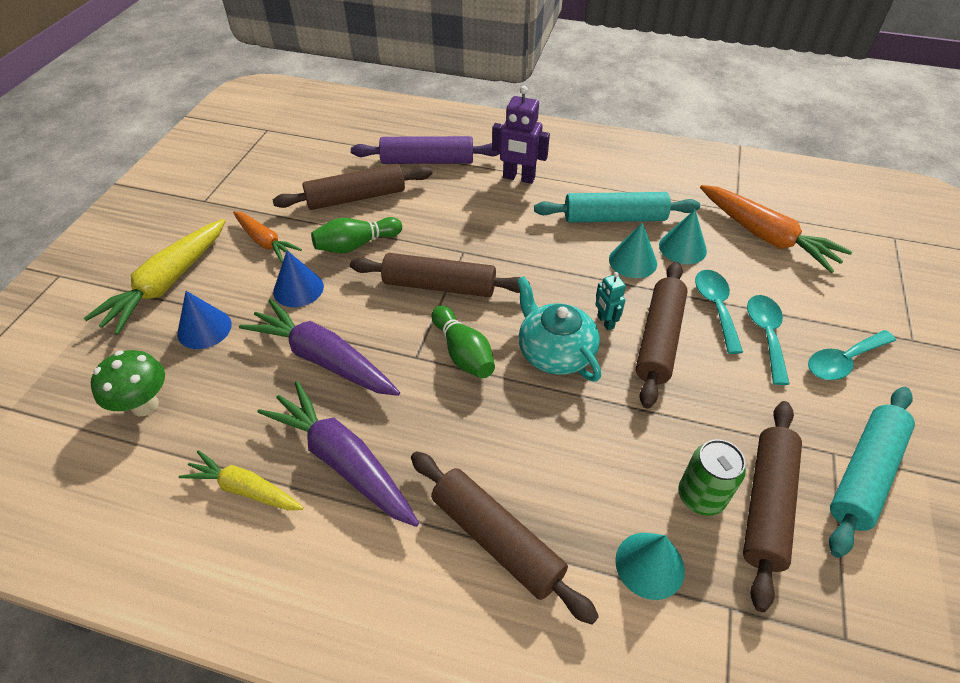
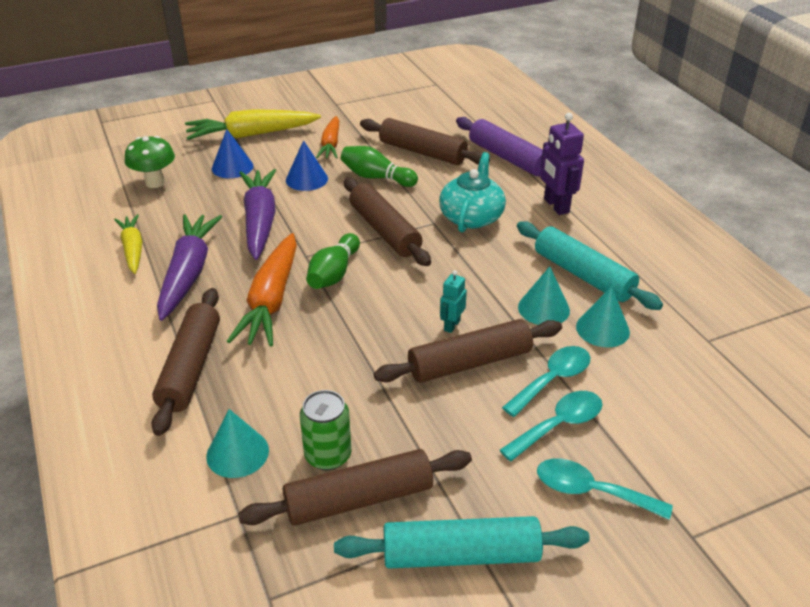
camera: 50 degrees right, 10 degrees down
turquoise teapot [517,276,601,382] -> turquoise teapot moved to [439,152,506,233]
orange carrot [700,185,852,273] -> orange carrot moved to [227,233,297,347]

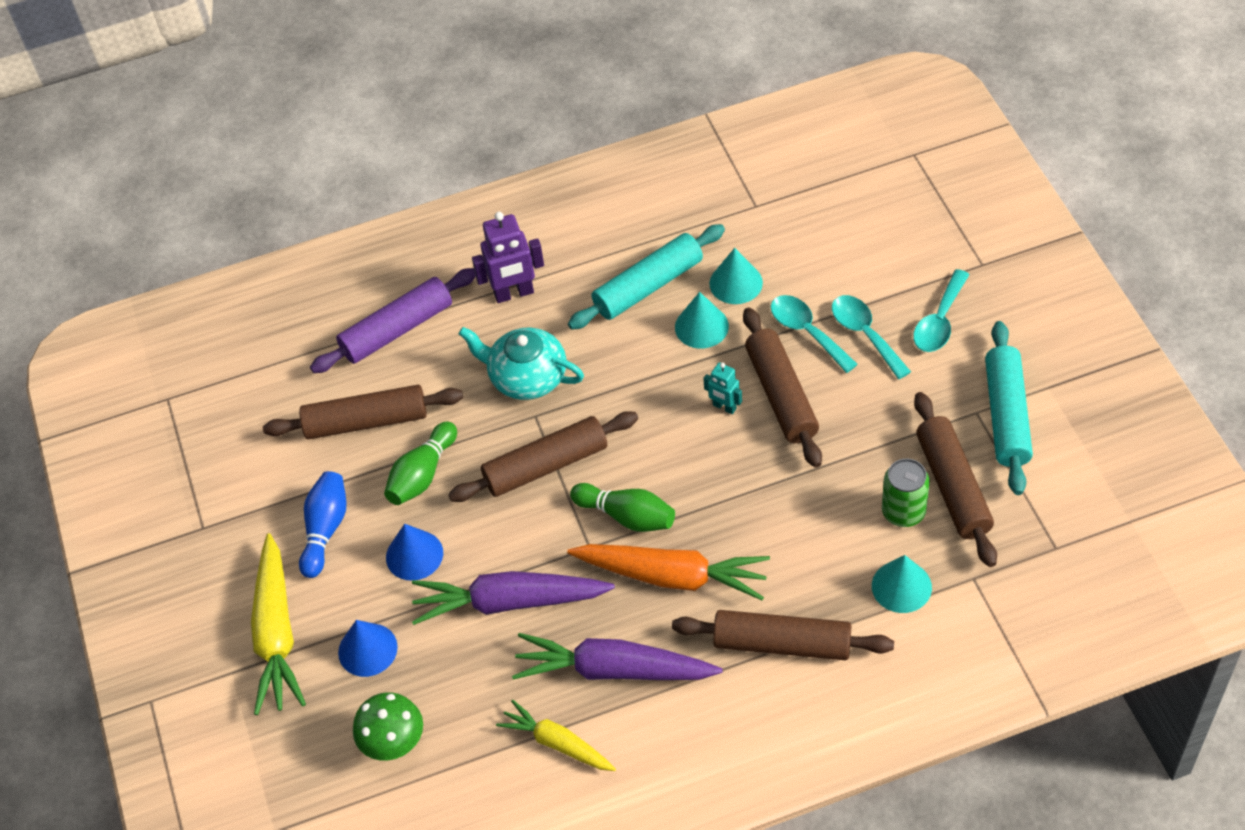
camera: 80 degrees left, 15 degrees up
yellow carrot [114,214,142,274] -> yellow carrot turned 45 degrees clockwise [496,700,616,771]
orange carrot [316,116,339,159] -> blue bowling pin [299,471,346,578]
brown rolling pin [360,118,490,165] -> brown rolling pin turned 45 degrees clockwise [263,385,463,440]

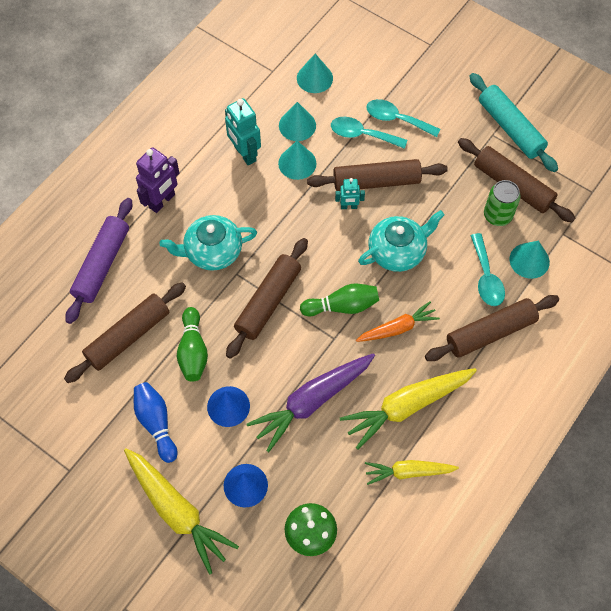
camera: 40 degrees left, 10 degrees up
purple carrot [512,633,722,680] -> yellow carrot [340,368,477,450]
orange carrot [567,544,770,600] -> orange carrot [356,301,440,342], size x0.62
turquoise rolling pin [568,224,725,330] -> turquoise robot [225,98,261,165]
brown rolling pin [743,307,822,468] -> brown rolling pin turned 45 degrees counterclockwise [307,159,448,191]
turquoise spoon [913,269,970,352] -> turquoise spoon moved to [470,233,505,306]
none -> turquoise cone [297,54,333,93]
none -> turquoise teapot [358,210,445,272]

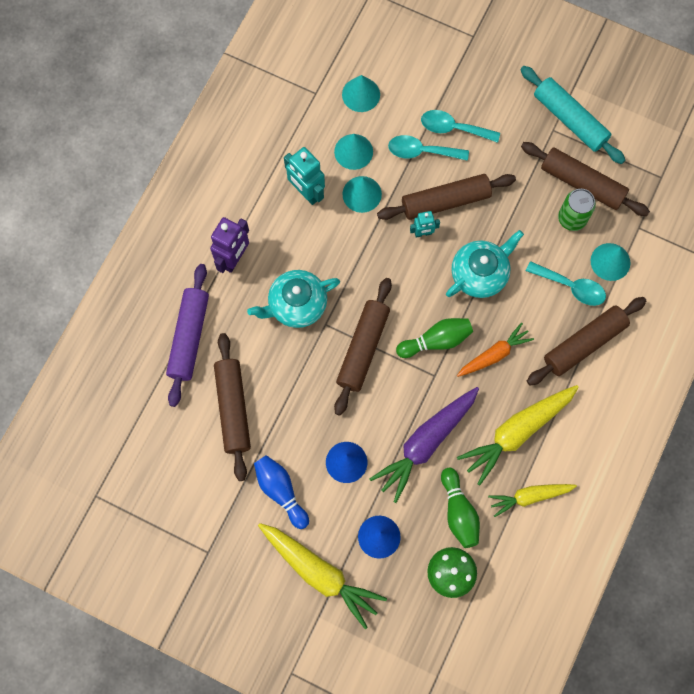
camera: 10 degrees left, 10 degrees up
brown rolling pin [64,282,186,383] -> brown rolling pin turned 45 degrees counterclockwise [214,333,251,481]
green bowling pin [177,307,208,381] -> green bowling pin moved to [441,468,480,548]
turquoise spoon [470,233,505,306] -> turquoise spoon turned 45 degrees counterclockwise [526,261,606,306]

